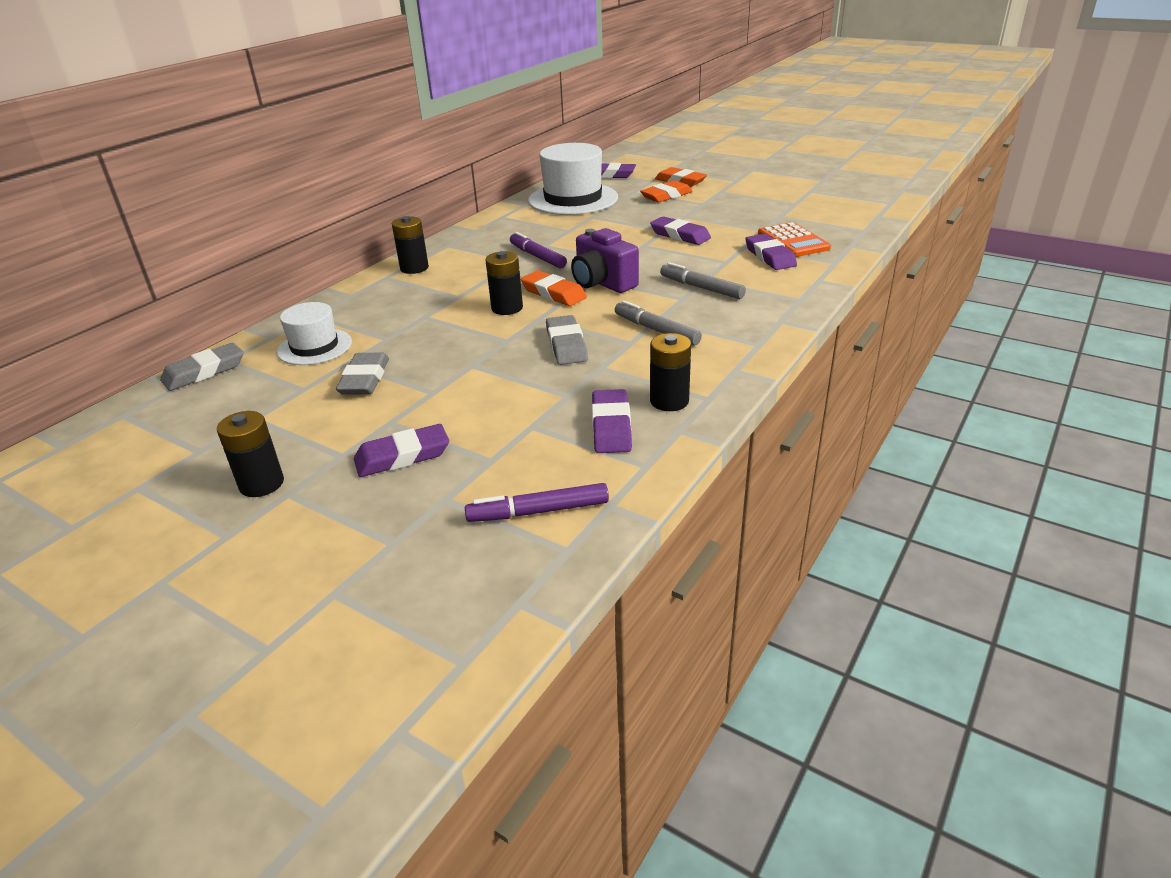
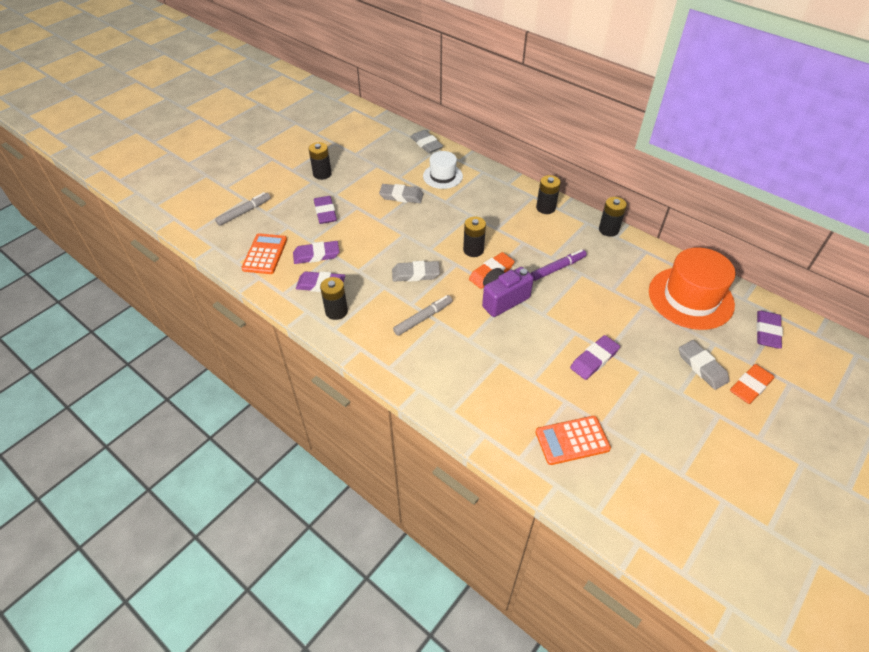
camera: 95 degrees right, 15 degrees up
purple marker [465,483,609,522] -> orange calculator [241,233,287,274]
white hat [528,143,618,215] -> orange hat [649,247,736,330]
orange eraser [640,180,693,202] -> grey eraser [679,340,729,390]
grey marker [660,262,746,299] -> grey marker moved to [215,192,271,226]
purple eraser [745,234,797,270] -> purple eraser moved to [293,241,340,264]
none -> black battery [599,197,627,237]

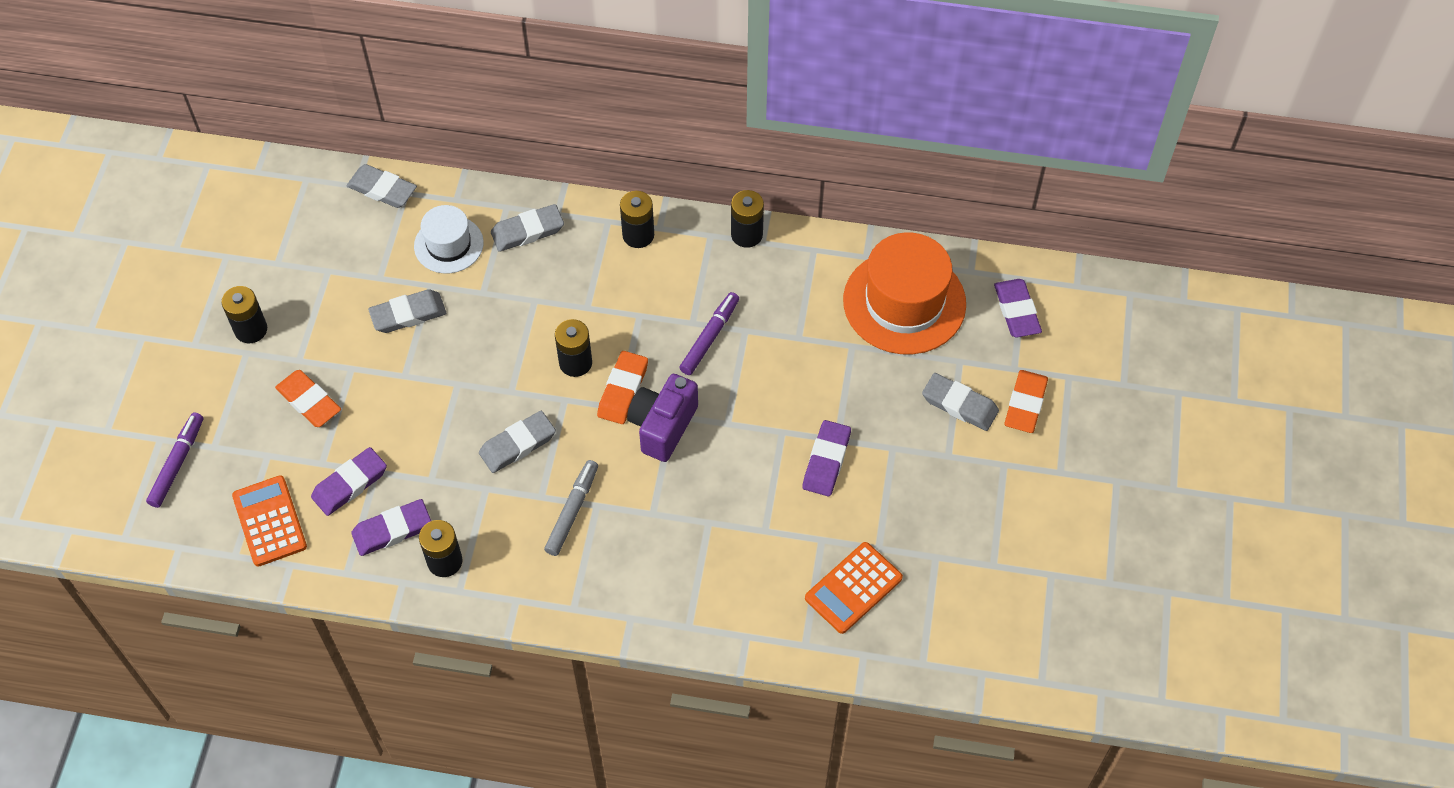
camera: 30 degrees left, 10 degrees up
grey marker [215,192,271,226] -> purple marker [146,412,203,508]
purple eraser [314,196,337,224] -> orange eraser [275,370,341,427]
none -> grey eraser [491,204,564,252]

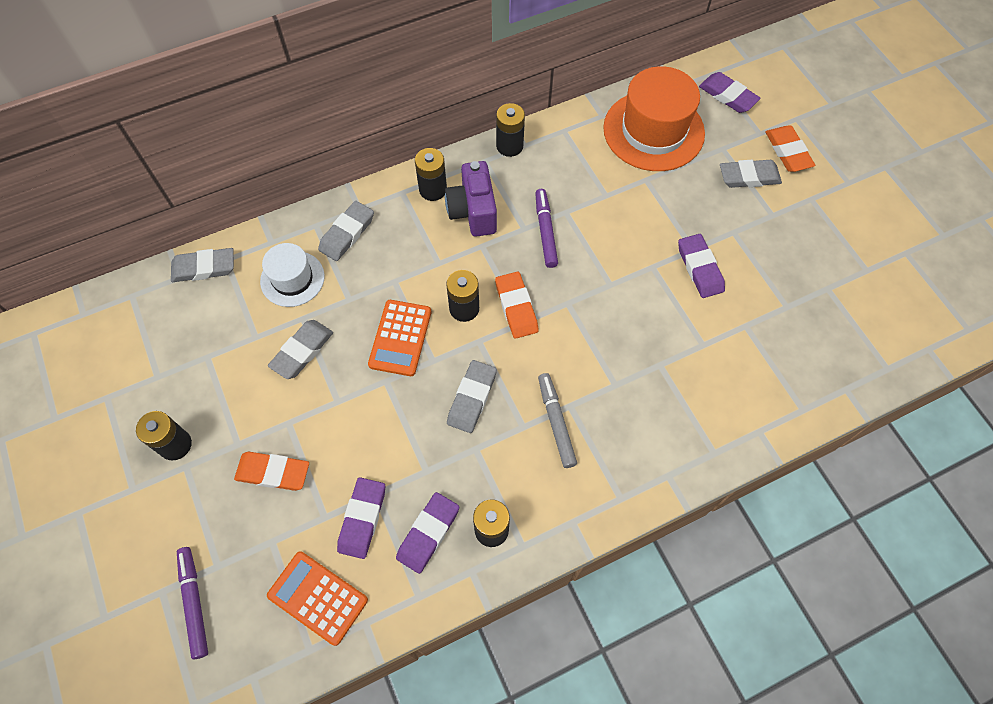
camera: 35 degrees left, 5 degrees up
purple camera [627,374,698,462] -> purple camera moved to [445,161,497,237]
orange calculator [805,542,903,634] -> orange calculator moved to [368,300,432,376]

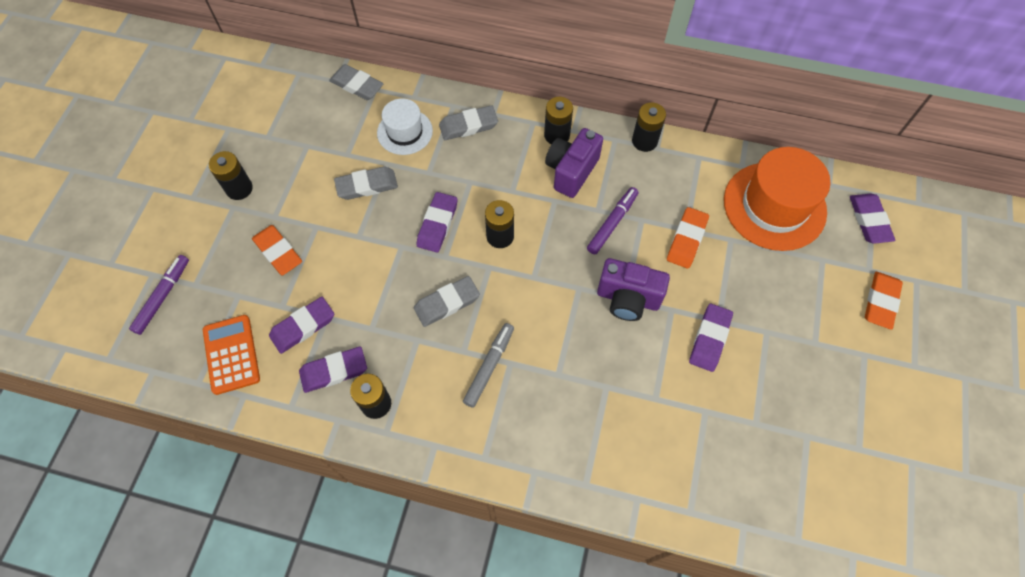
camera: 40 degrees right, 0 degrees up
orange calculator [368,300,432,376] -> purple eraser [416,192,458,252]
orange eraser [495,272,539,339] -> orange eraser moved to [667,207,709,269]
grey eraser [720,160,782,188] -> none
none -> purple camera [597,258,670,321]

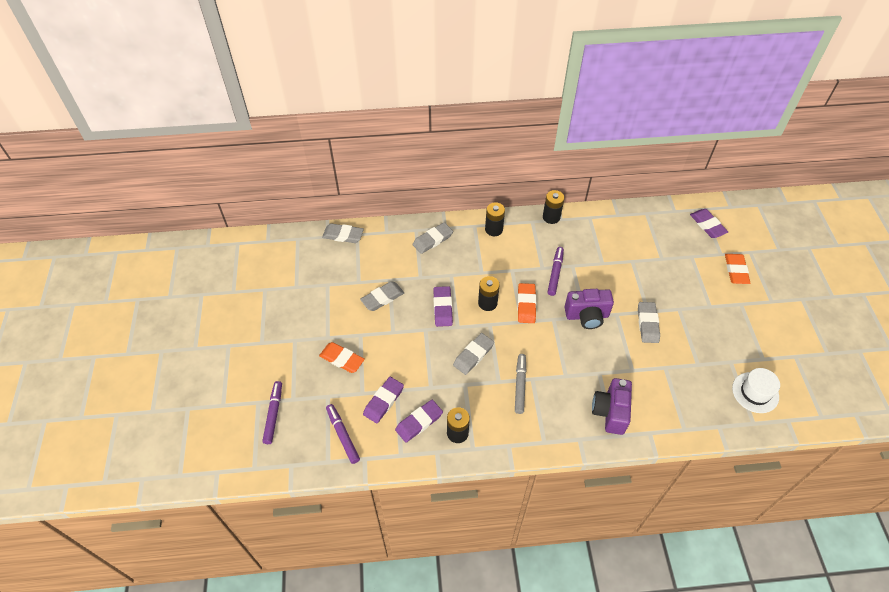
camera: 20 degrees left, 10 degrees down
orange calculator [203,315,260,395] -> purple marker [326,404,360,464]
black battery [209,151,253,200] -> none
white hat [377,98,433,155] -> white hat moved to [732,368,780,413]
purple camera [545,128,603,198] -> purple camera moved to [592,378,632,435]
orange eraser [667,207,709,269] -> orange eraser moved to [517,283,536,323]
purple eraser [689,304,733,372] -> grey eraser [638,302,660,343]
orange hat [724,147,831,251] -> none

